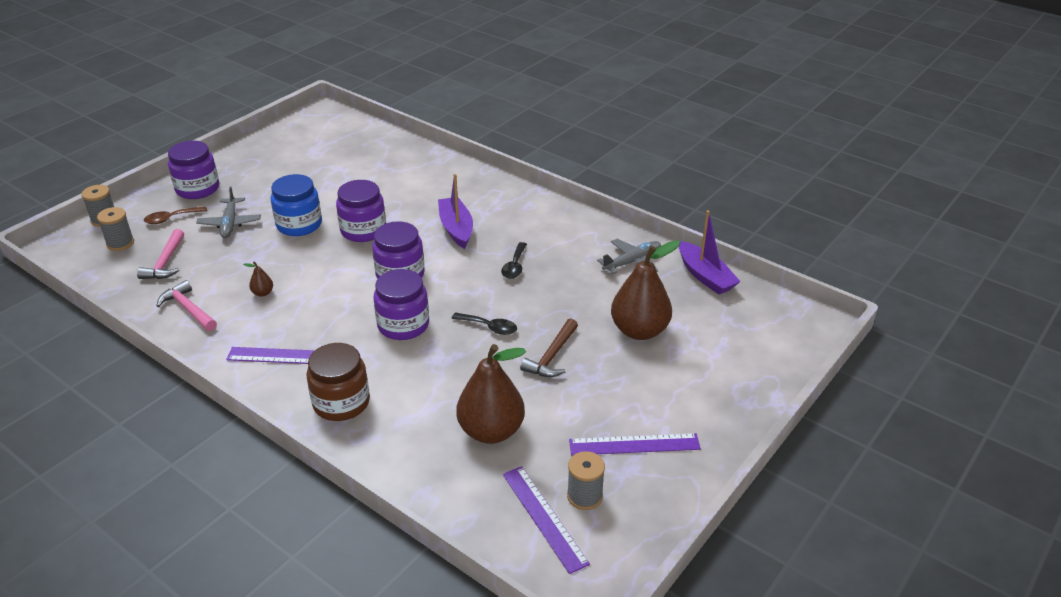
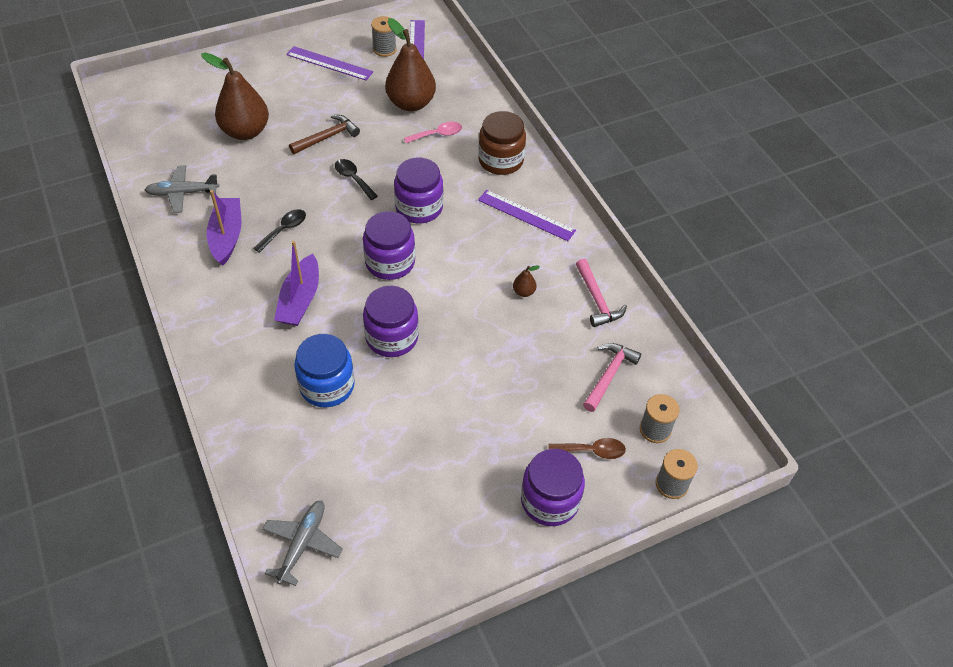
camera: 155 degrees left, 15 degrees up
grey plane [196,186,261,238] -> grey plane moved to [262,501,343,586]
blue jar [271,174,322,236] -> blue jar moved to [294,334,355,407]
purple boat [679,210,741,294] -> purple boat moved to [207,190,241,266]
none -> pink spoon [404,122,462,143]

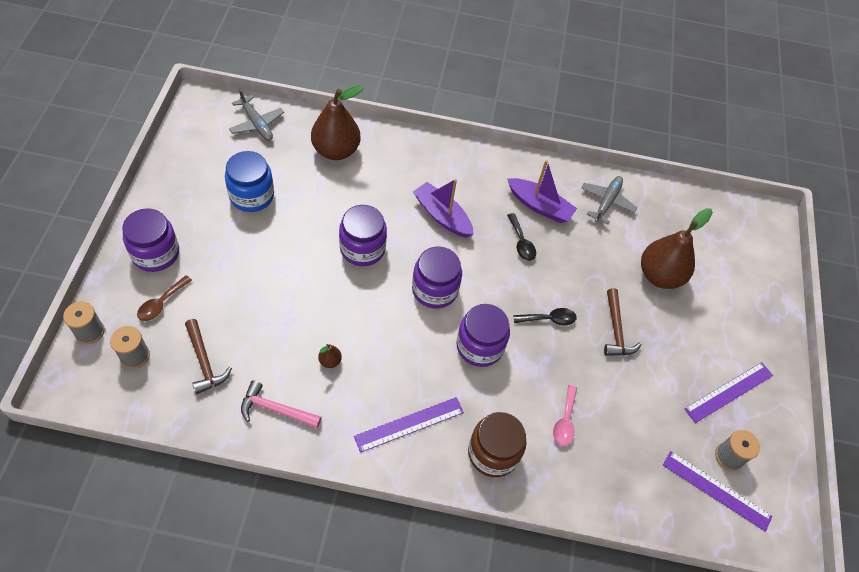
camera: 120 degrees right, 5 degrees up
blue jar [294,334,355,407] -> blue jar moved to [225,151,274,212]
brown pear [385,18,436,111] -> brown pear moved to [311,86,363,160]
pink hammer [583,343,641,412] -> brown hammer [185,319,232,394]

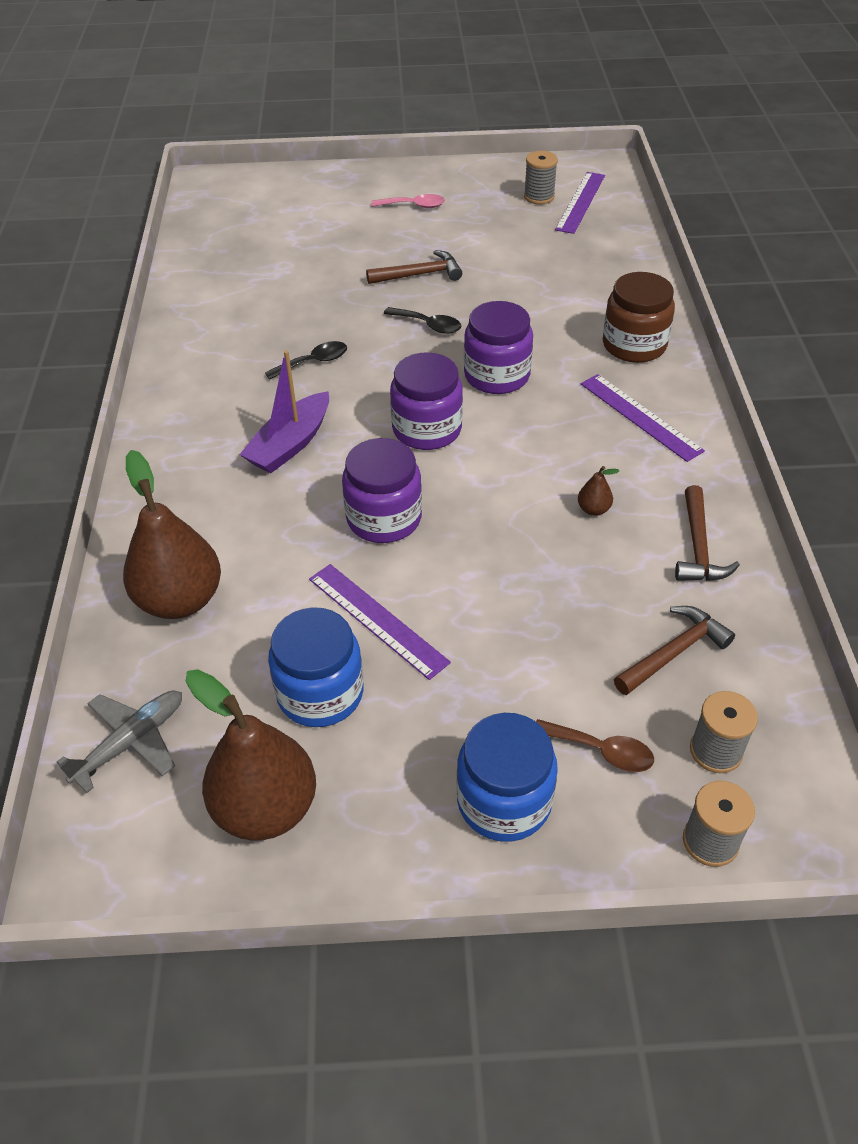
camera: 95 degrees left, 10 degrees down
purple jar [122,208,179,272] -> blue jar [457,713,558,842]
pink hammer [241,380,322,428] -> brown hammer [675,485,740,581]
purple boat [507,160,577,223] -> none
black spoon [513,308,577,326] -> black spoon turned 135 degrees clockwise [384,307,462,334]
pink spoon [553,385,577,446] -> pink spoon moved to [371,194,445,208]
grey plane [581,176,637,224] -> none
brown pear [641,208,713,289] -> brown pear moved to [186,669,316,841]
purple ruler [684,362,773,423] -> purple ruler moved to [309,564,451,680]

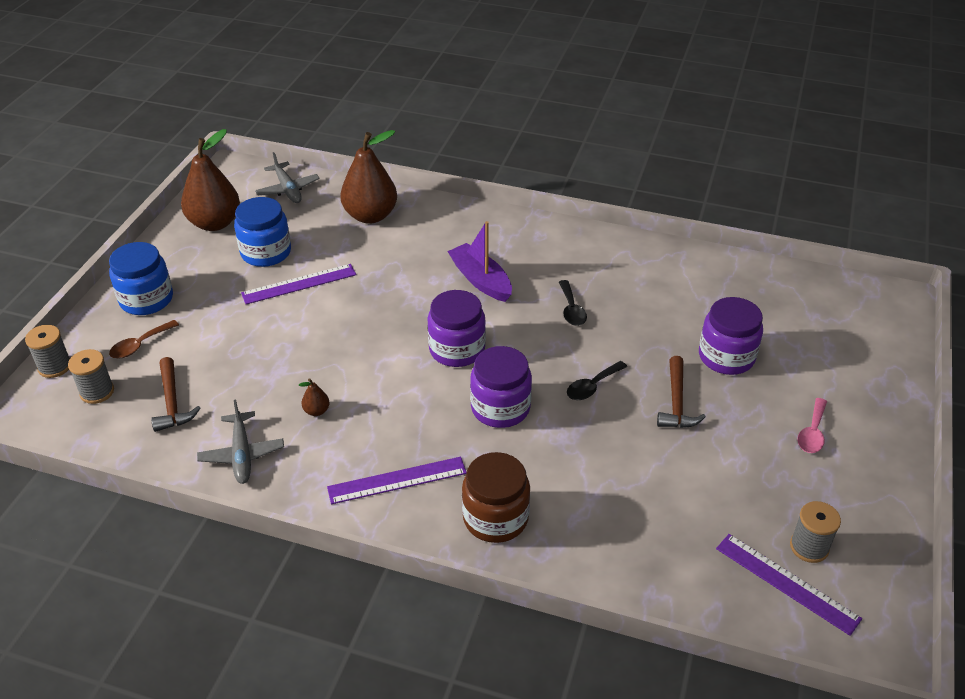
camera: 110 degrees right, 5 degrees down
purple jar [342,438,422,543] -> purple jar moved to [699,297,763,375]
brown hammer [675,485,740,581] -> grey plane [197,399,284,484]

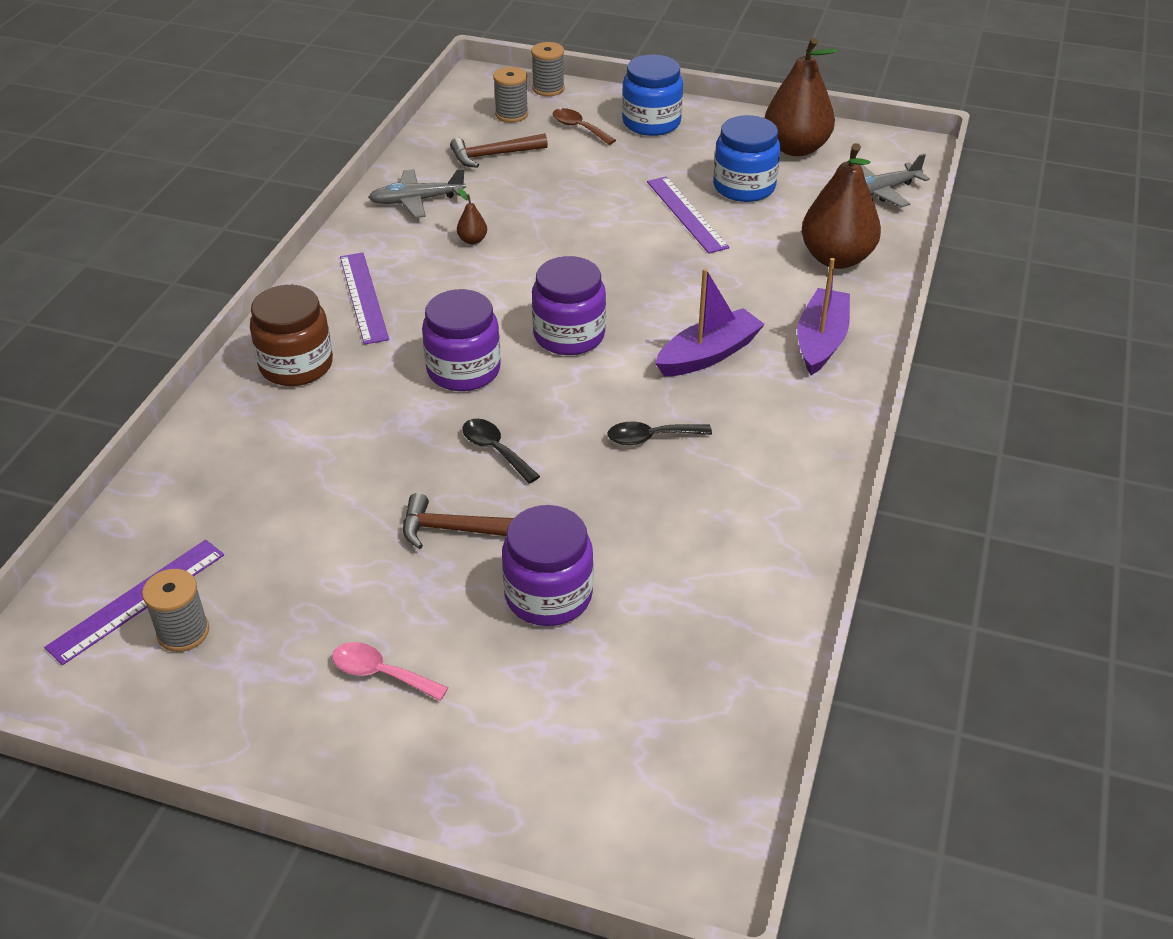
camera: 90 degrees right, 0 degrees up
none -> purple boat [797,258,850,375]

